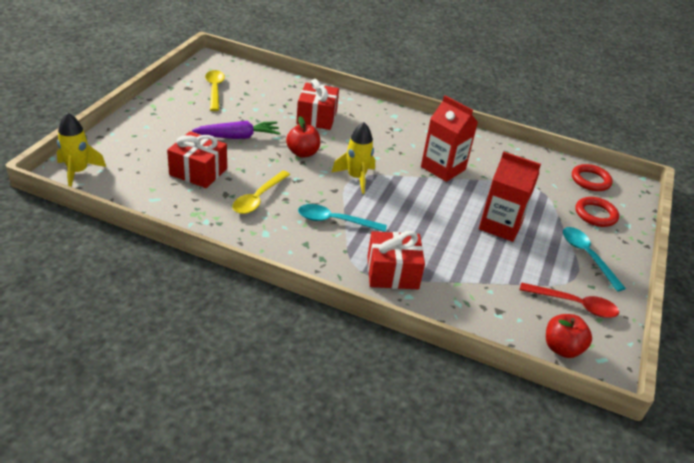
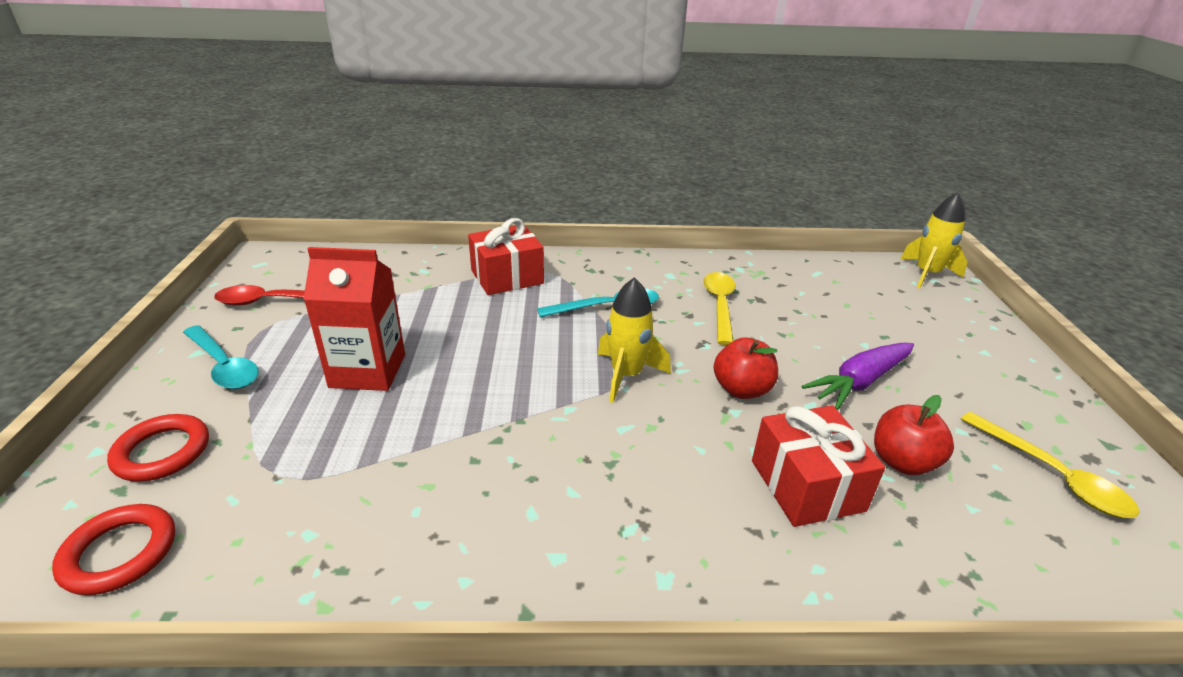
camera: 160 degrees right, 5 degrees down
red gift [167,131,227,188] -> none
red carton [421,95,478,182] -> none
red apple [546,314,592,358] -> red apple moved to [874,395,954,475]

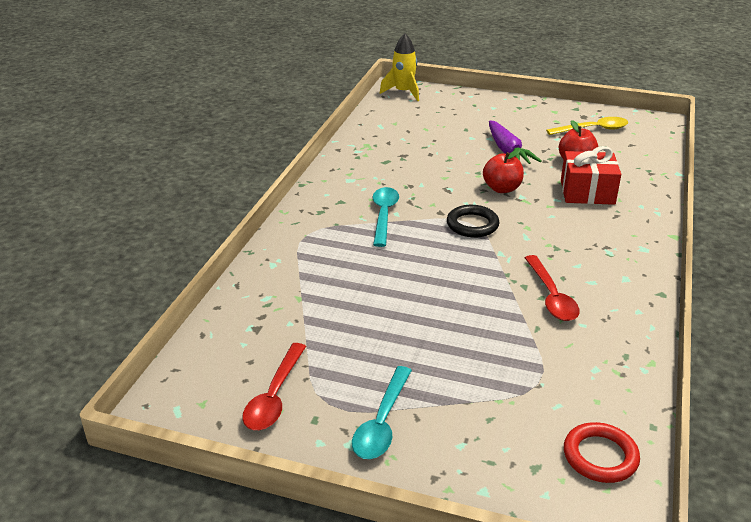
camera: 70 degrees left, 0 degrees up
red ring [107,414,209,482] -> none
turquoise spoon [183,325,259,389] -> turquoise spoon turned 135 degrees clockwise [352,366,412,459]
red carton [304,247,405,391] -> none
red gift [468,218,544,295] -> none
yellow rocket [598,277,671,403] -> black ring [447,205,499,238]
yellow spoon [703,272,736,345] -> none
none -> red spoon [525,255,580,321]

